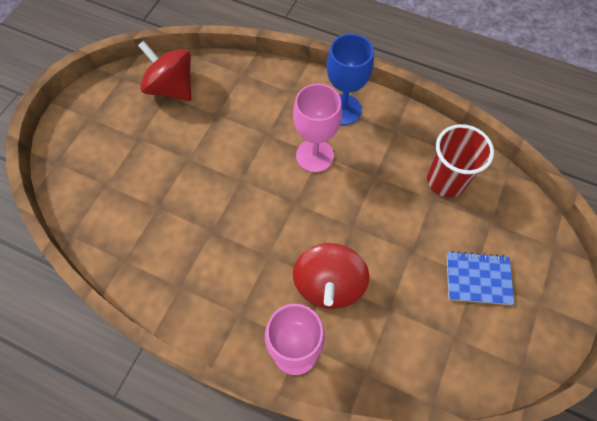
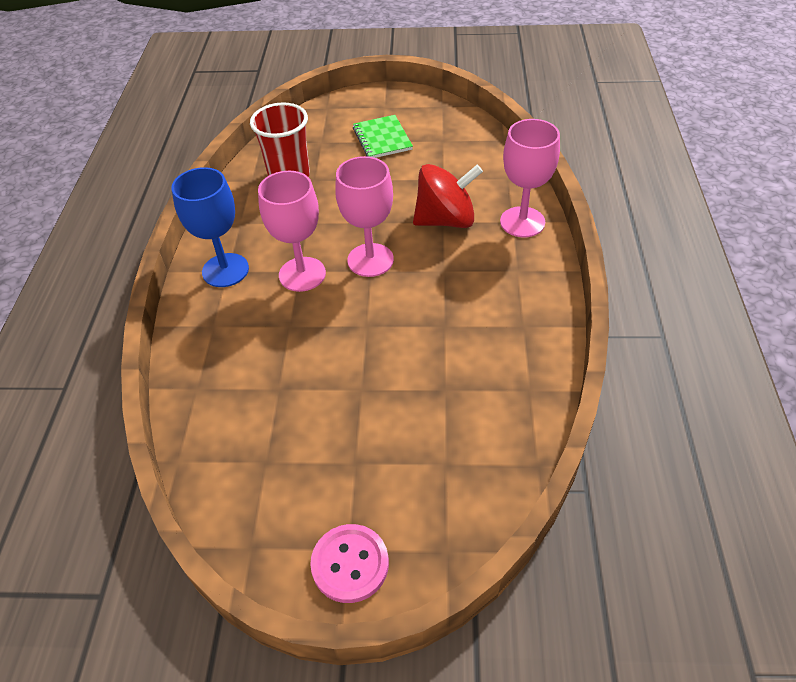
camera: 110 degrees left, 15 degrees down
red spinning top [138,41,191,101] -> none
blue notebook [447,251,514,305] -> green notebook [353,115,413,158]
none -> pink button [310,524,389,603]
none -> pink goblet [335,156,394,277]

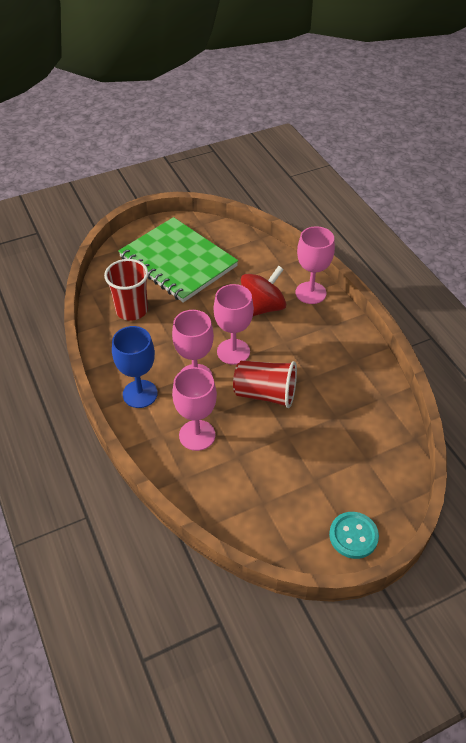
camera: 30 degrees left, 0 degrees up
pink button [310,524,389,603] -> turquoise button [329,512,379,559]
green notebook [353,115,413,158] -> green notebook [118,217,238,303], size x2.18
none -> pink goblet [172,367,217,451]
none -> red cup [233,360,297,408]

